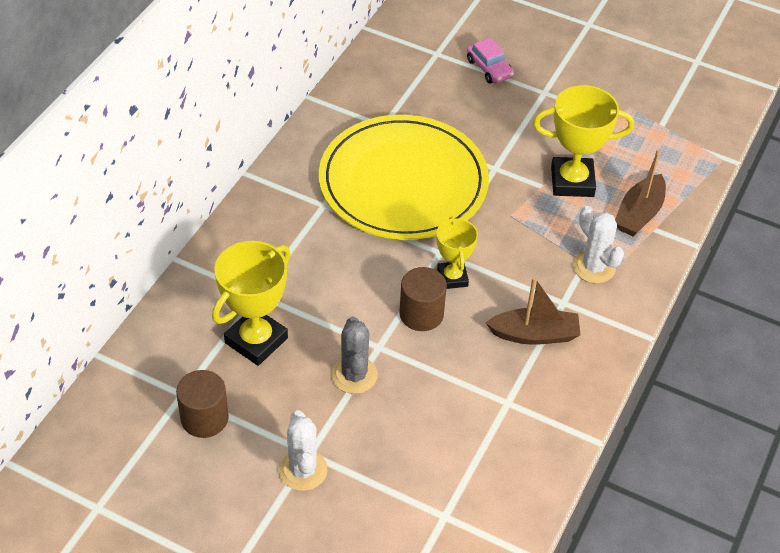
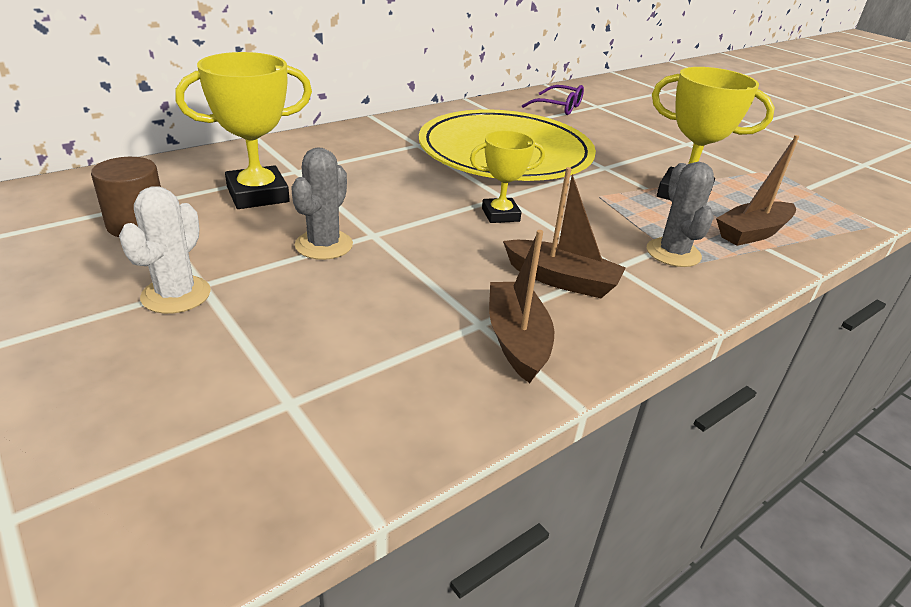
camera: 25 degrees right, 15 degrees down
brown cylinder [399,267,447,331] -> none
yellow trophy [436,216,478,289] -> yellow trophy turned 60 degrees clockwise [470,131,545,223]
pink car [467,38,514,84] -> none
white cactus [573,206,624,284] -> grey cactus [647,162,714,267]
none -> brown boat [489,230,554,383]
none -> purple glasses [522,85,584,115]

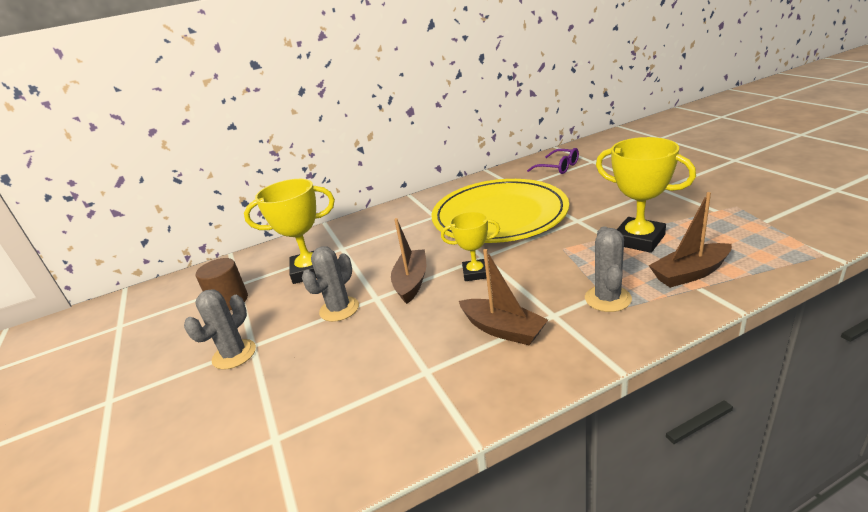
camera: 20 degrees right, 5 degrees down
white cactus [119,186,211,314] -> grey cactus [184,290,256,370]
brown boat [489,230,554,383] -> brown boat moved to [391,218,426,304]

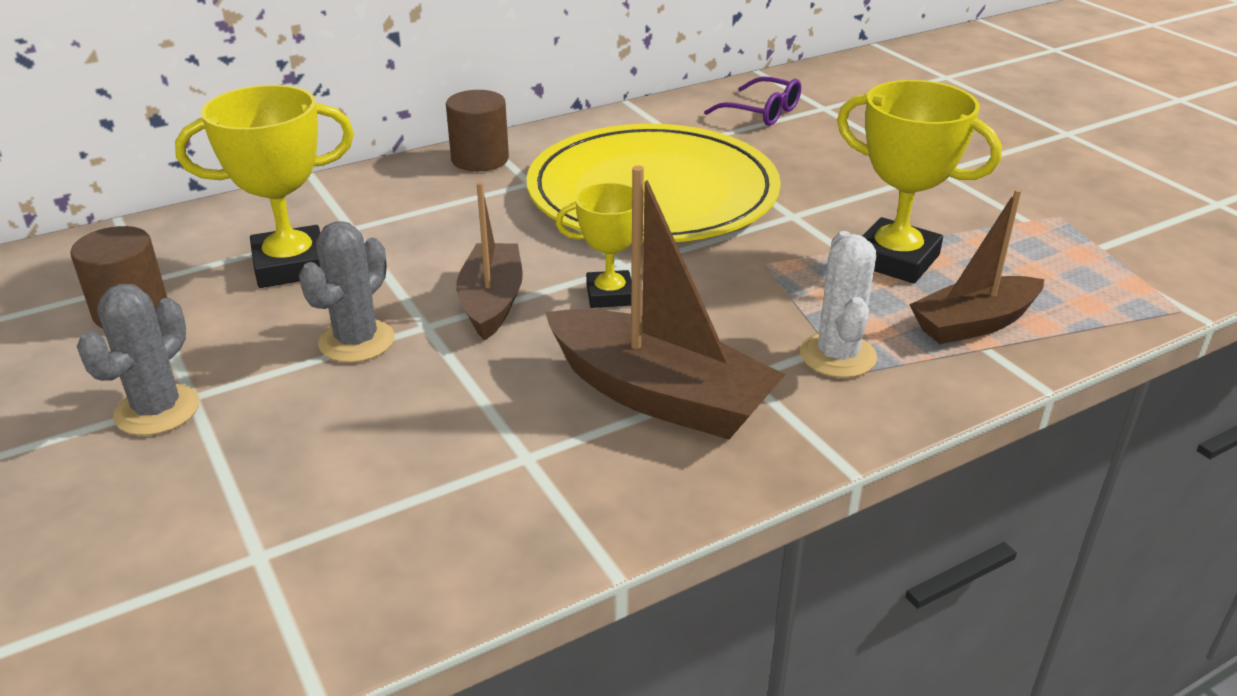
camera: 10 degrees left, 5 degrees up
brown boat [459,249,548,345] -> brown boat [545,166,785,440], size x1.53
grey cactus [585,226,632,312] -> white cactus [800,231,877,378]
none -> brown cylinder [446,90,509,171]

